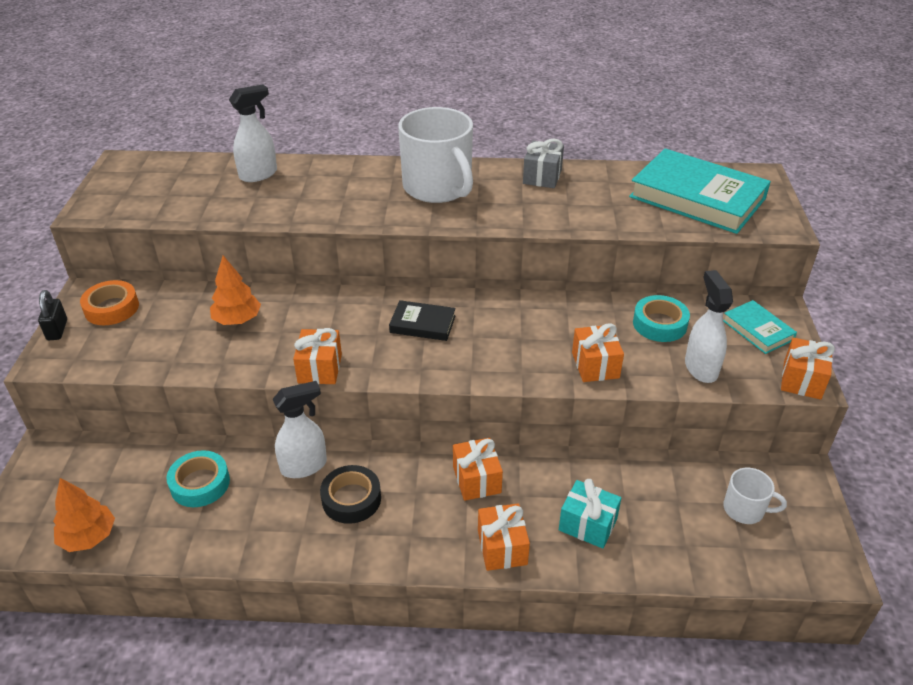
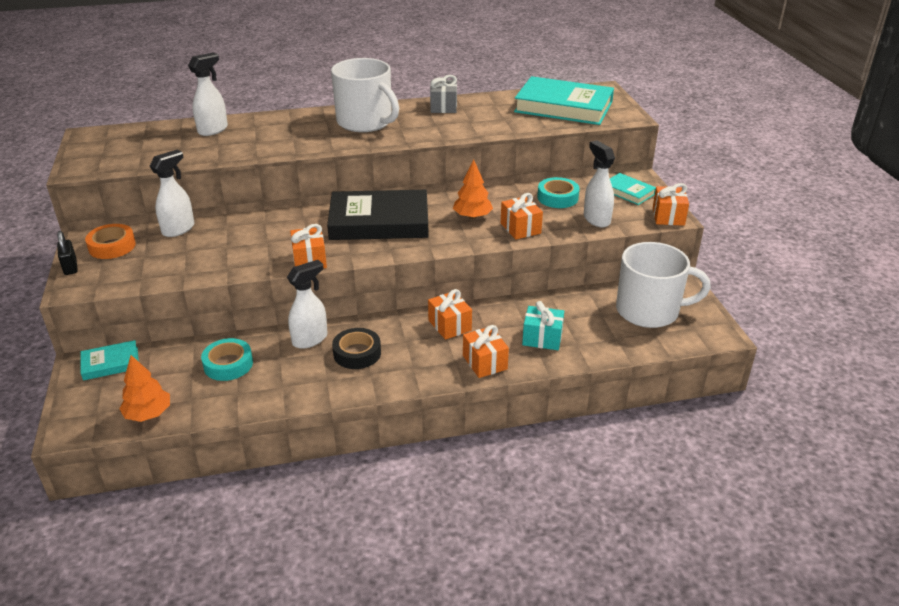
camera: 15 degrees left, 5 degrees down
orange tree [210,255,261,325] -> orange tree moved to [453,160,493,219]
black book [389,300,456,341] -> black book [327,190,429,240], size x2.06
white mug [723,468,787,524] -> white mug [616,242,711,328], size x2.08
none -> turquoise book [81,340,139,381]
none -> white spray bottle [150,150,194,237]

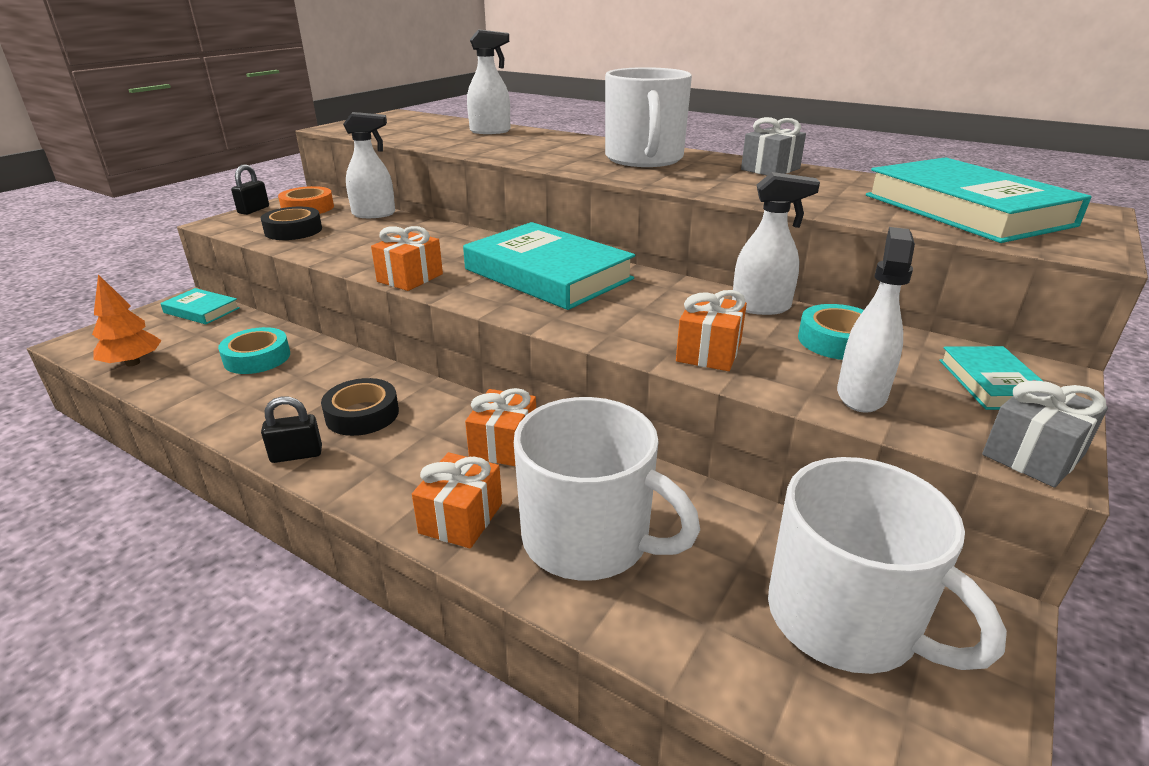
camera: 45 degrees right, 5 degrees down
white spray bottle [287,260,328,349] -> white spray bottle moved to [732,172,820,315]
black book [327,190,429,240] -> turquoise book [463,222,635,310]
orange tree [453,160,493,219] -> none
turquoise gift [522,301,564,350] -> white mug [514,397,700,581]
orange gift [653,183,689,226] -> grey gift [982,380,1108,488]
none -> black tape [261,207,322,240]
none -> black padlock [261,396,322,463]

